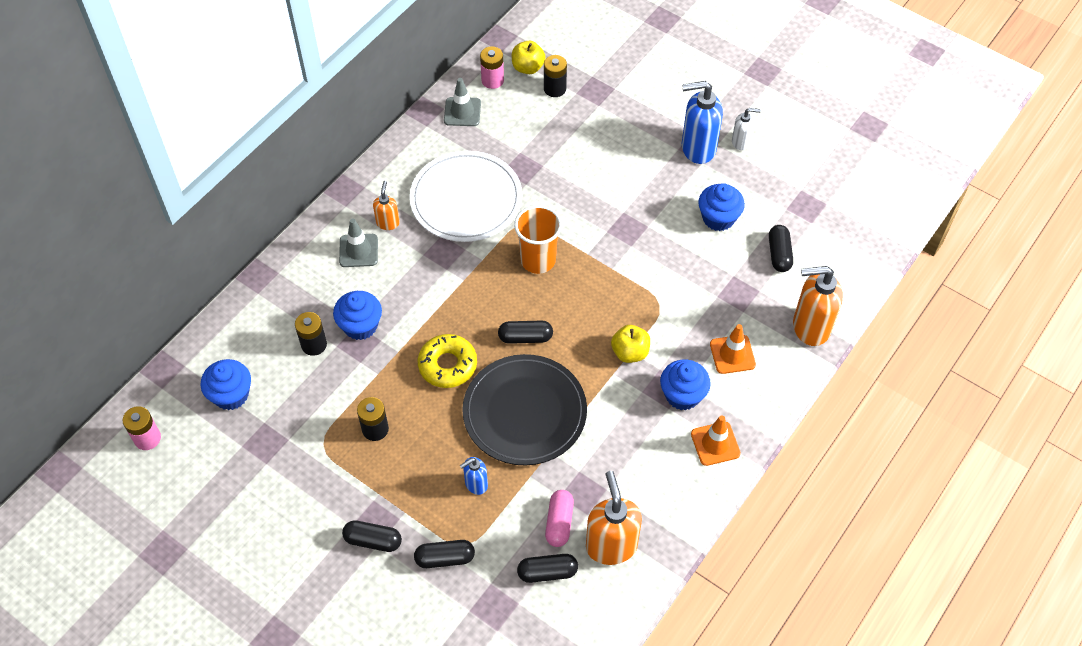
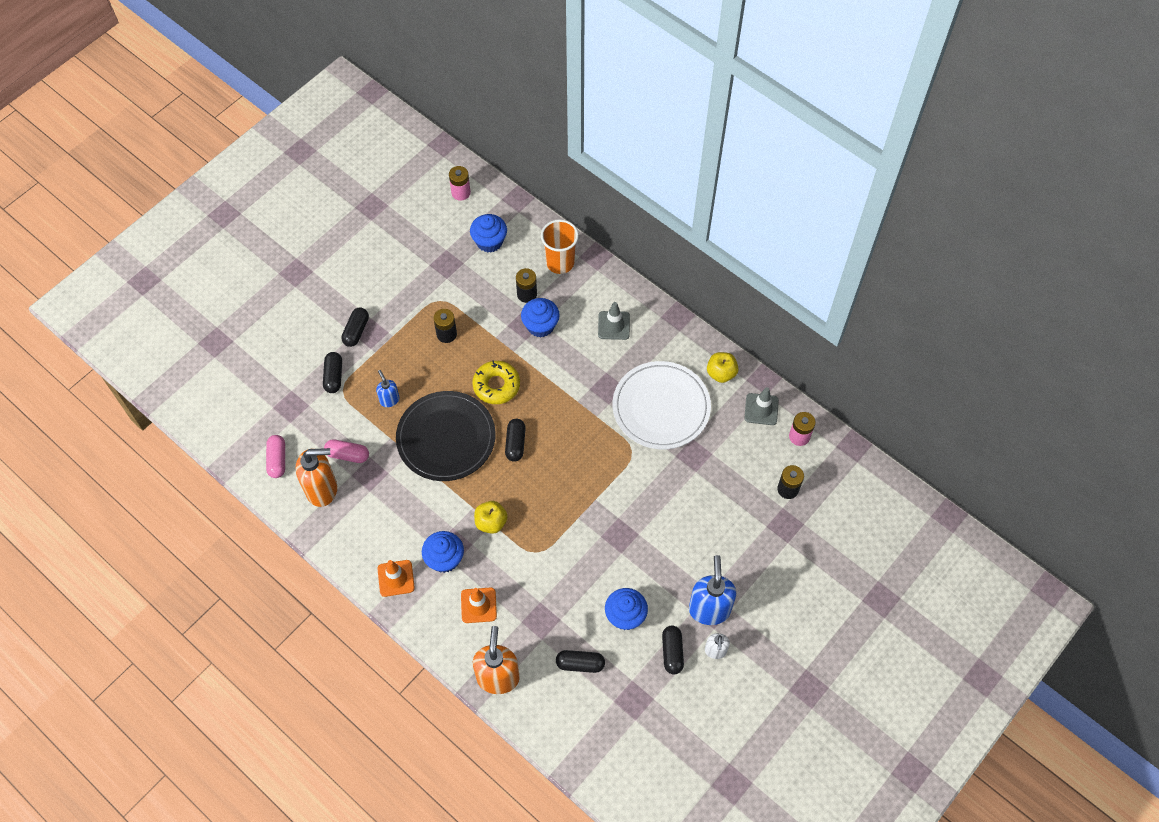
camera: 95 degrees right, 5 degrees up
orange soap dispenser [373,181,400,230] -> none
yellow apple [512,41,546,74] -> yellow apple moved to [707,352,739,383]
orange cup [514,205,562,274] -> orange cup moved to [541,219,579,274]
black capsule [517,554,578,583] -> black capsule moved to [662,626,684,675]
none -> pink capsule [266,435,285,478]

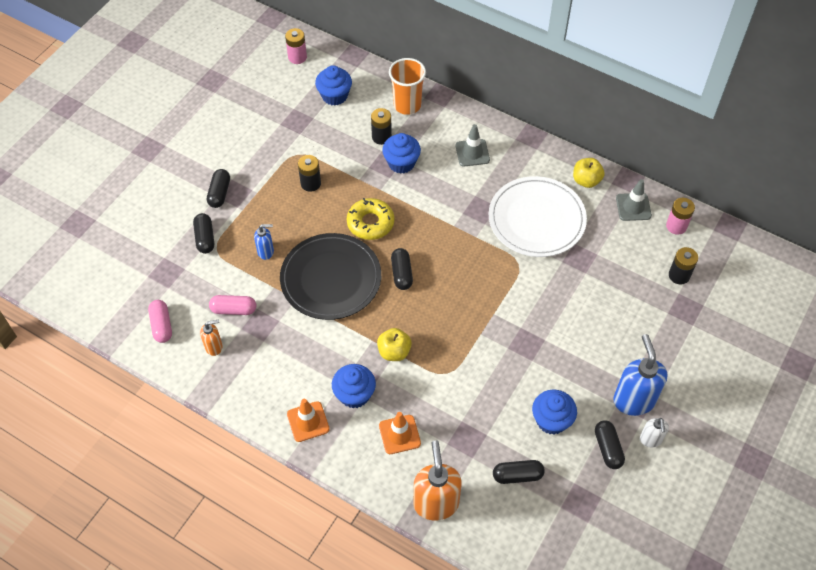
camera: 10 degrees left, 5 degrees down
orange soap dispenser [296,448,337,507] -> orange soap dispenser [200,319,222,356], size x0.52
blue soap dispenser [376,370,399,407] -> blue soap dispenser turned 120 degrees clockwise [254,224,274,260]

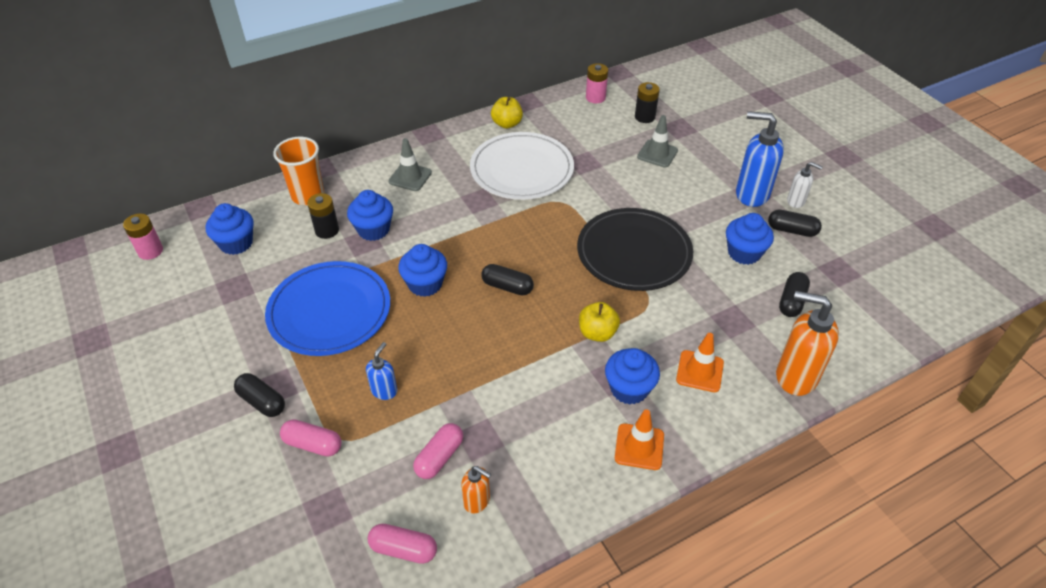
camera: 60 degrees left, 10 degrees down
black capsule [193,213,214,254] -> pink capsule [280,419,341,457]
orange soap dispenser [200,319,222,356] -> orange soap dispenser turned 105 degrees clockwise [461,466,491,514]
black plate [280,233,381,320] -> black plate moved to [577,208,693,291]
black battery [298,155,321,192] -> blue plate [265,261,390,356]
yellow donut [347,198,395,240] -> blue cupcake [398,244,447,297]
grey traffic cone [616,179,652,221] -> grey traffic cone moved to [637,115,678,167]

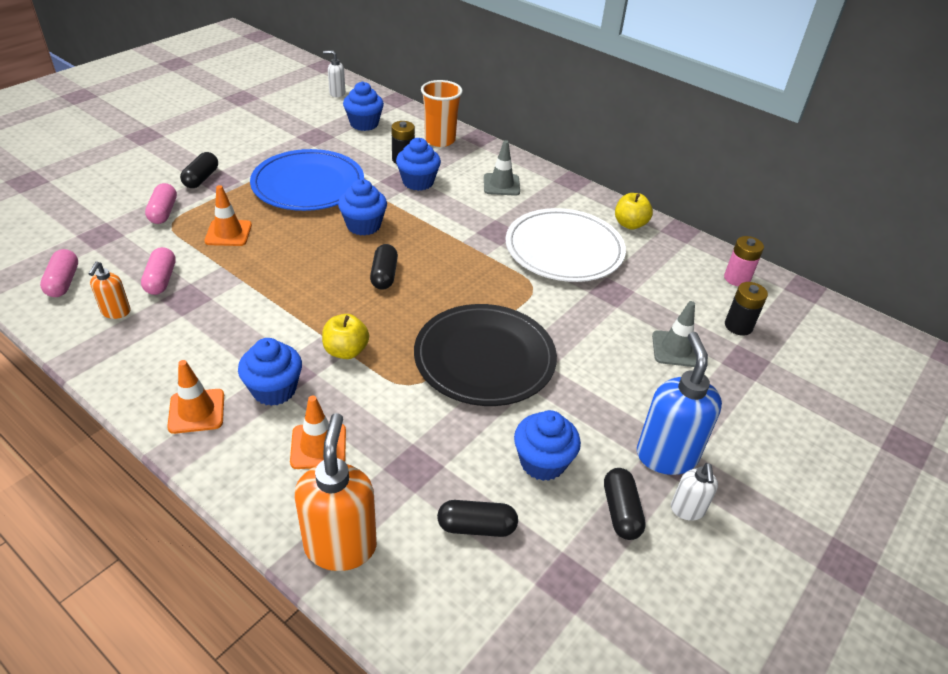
camera: 65 degrees right, 5 degrees down
pink battery [123,213,163,260] -> white soap dispenser [323,50,345,97]
blue soap dispenser [366,342,397,400] -> orange traffic cone [205,185,252,246]
pink capsule [413,423,463,479] -> pink capsule turned 75 degrees clockwise [141,247,176,295]

